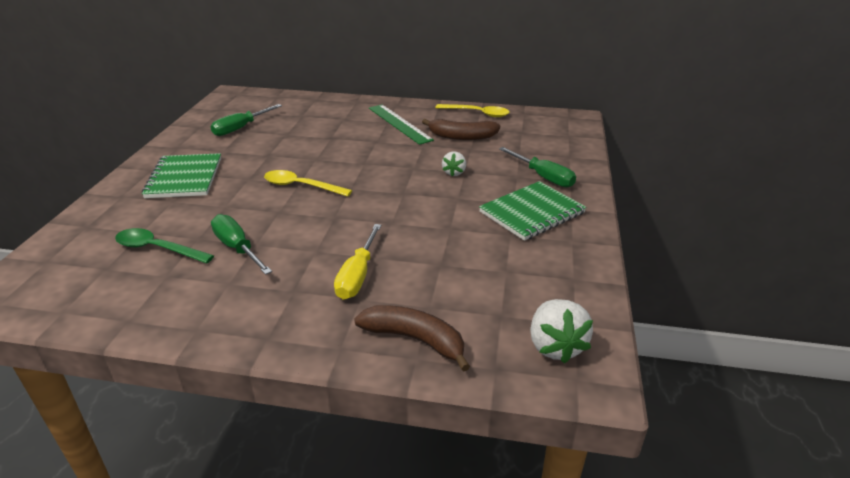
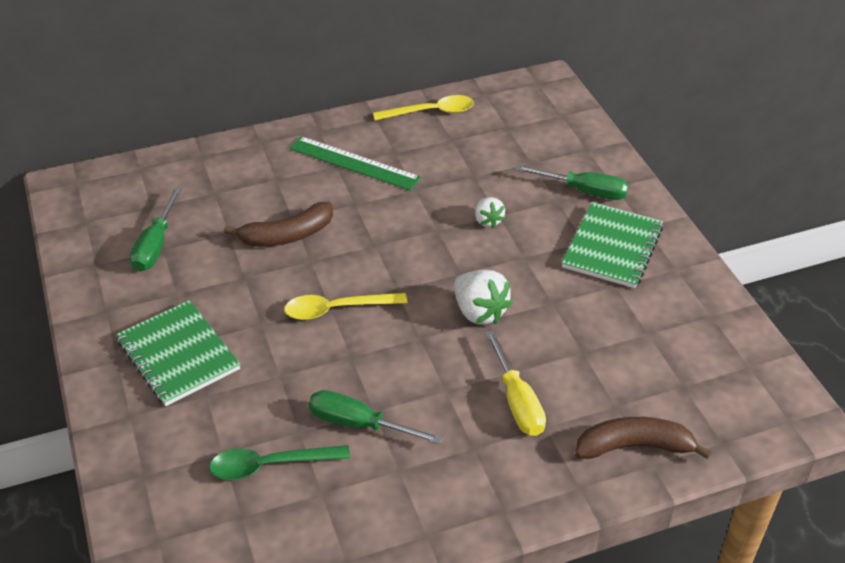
camera: 30 degrees left, 10 degrees up
brown banana [422,119,500,140] -> brown banana moved to [224,202,333,247]
white strawberry [530,299,593,364] -> white strawberry moved to [454,270,513,324]

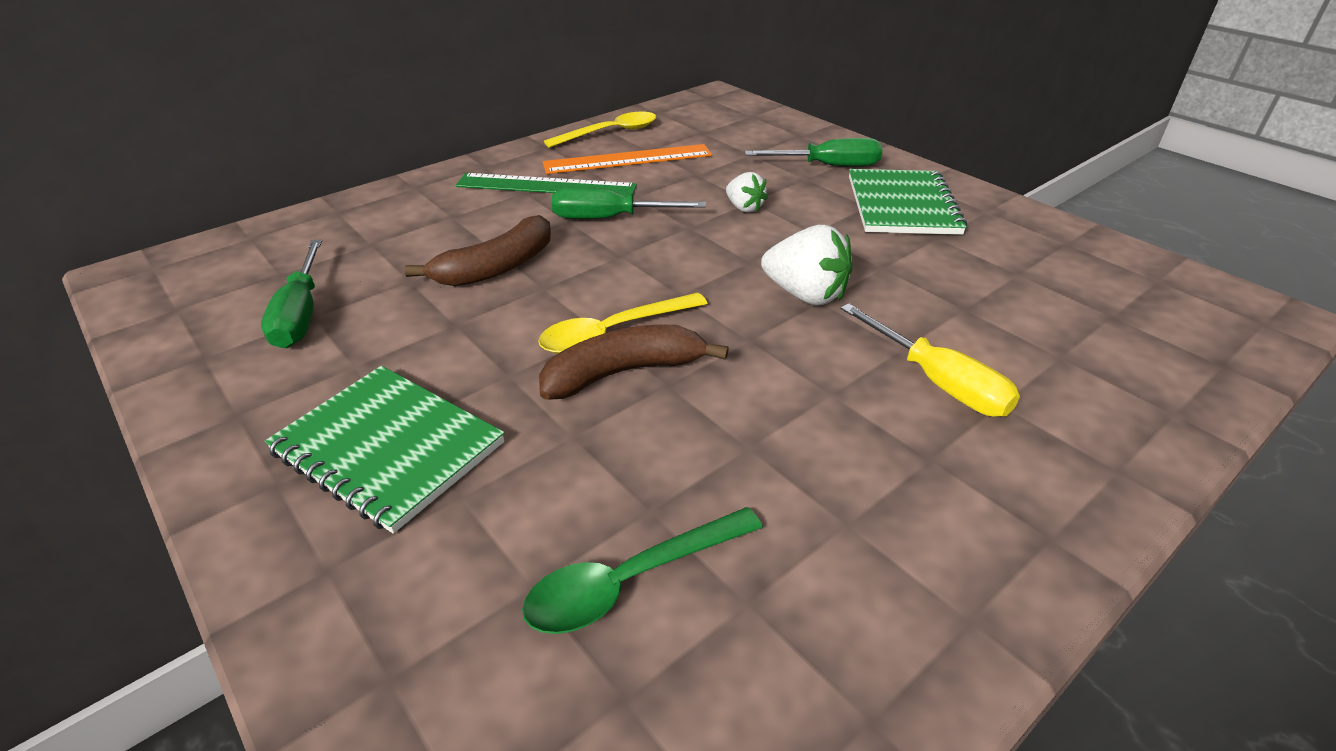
camera: 20 degrees left, 5 degrees down
green screwdriver [309,390,443,444] -> green screwdriver moved to [552,188,706,219]
brown banana [575,417,712,459] -> brown banana moved to [539,324,729,400]
none -> orange ruler [543,144,712,174]

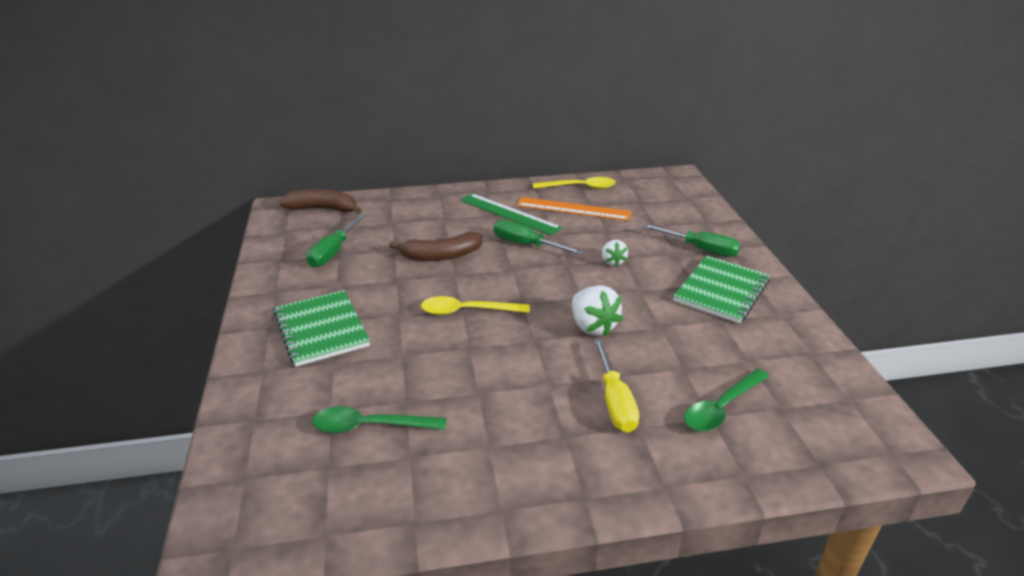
camera: 30 degrees right, 5 degrees down
brown banana [539,324,729,400] -> brown banana moved to [279,189,362,214]
none -> green spoon [684,369,769,432]

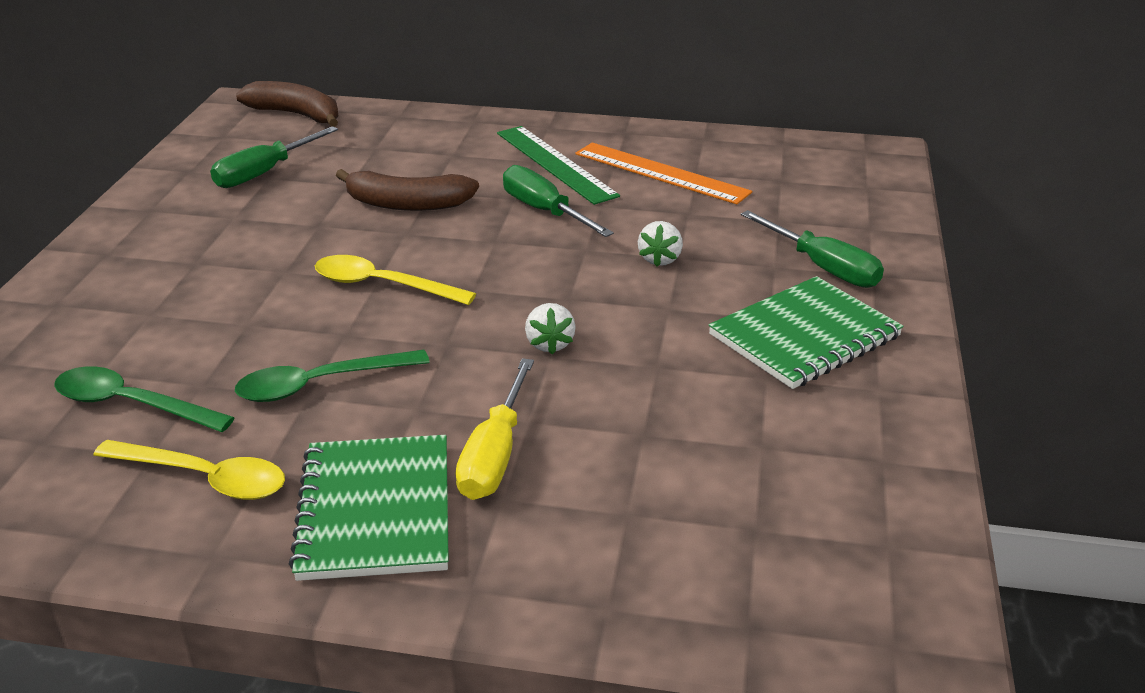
camera: 20 degrees right, 0 degrees up
green notebook [274,290,370,367] -> green notebook moved to [289,435,449,581]
yellow spoon [533,177,616,189] -> yellow spoon moved to [93,440,285,500]
white strawberry [572,285,623,337] -> white strawberry [525,303,576,354], size x0.60
green spoon [684,369,769,432] -> green spoon moved to [235,350,430,402]

